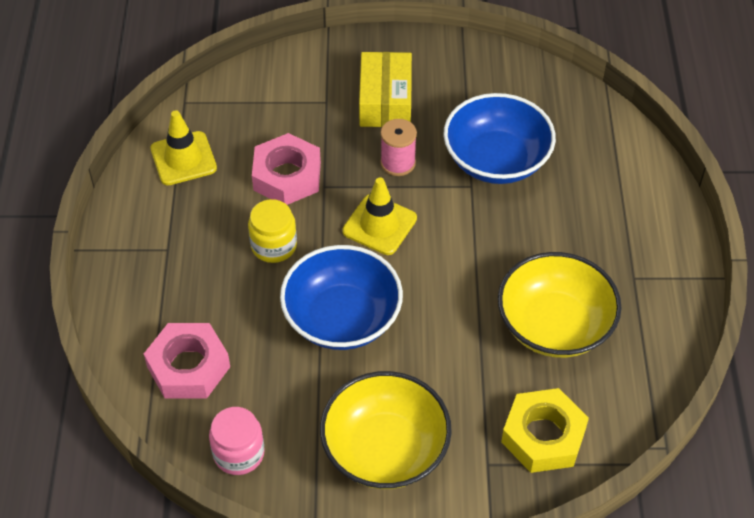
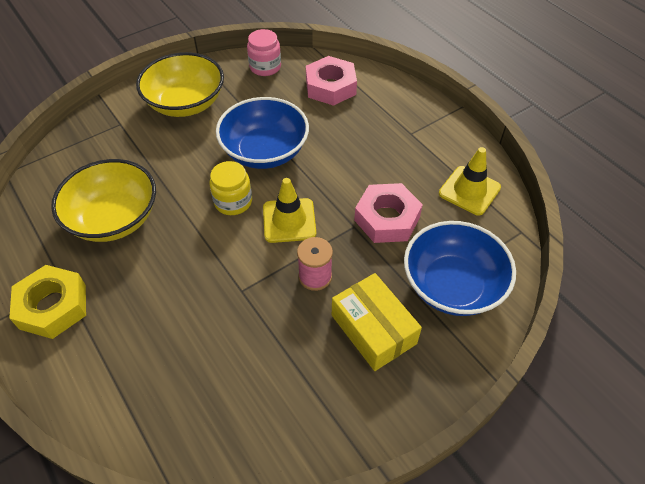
camera: 145 degrees right, 0 degrees up
yellow jar [248,199,297,263] -> yellow jar moved to [209,161,252,215]
blue bowl [443,93,556,184] -> blue bowl moved to [404,221,516,316]
yellow nut [501,388,589,473] -> yellow nut moved to [9,265,86,339]

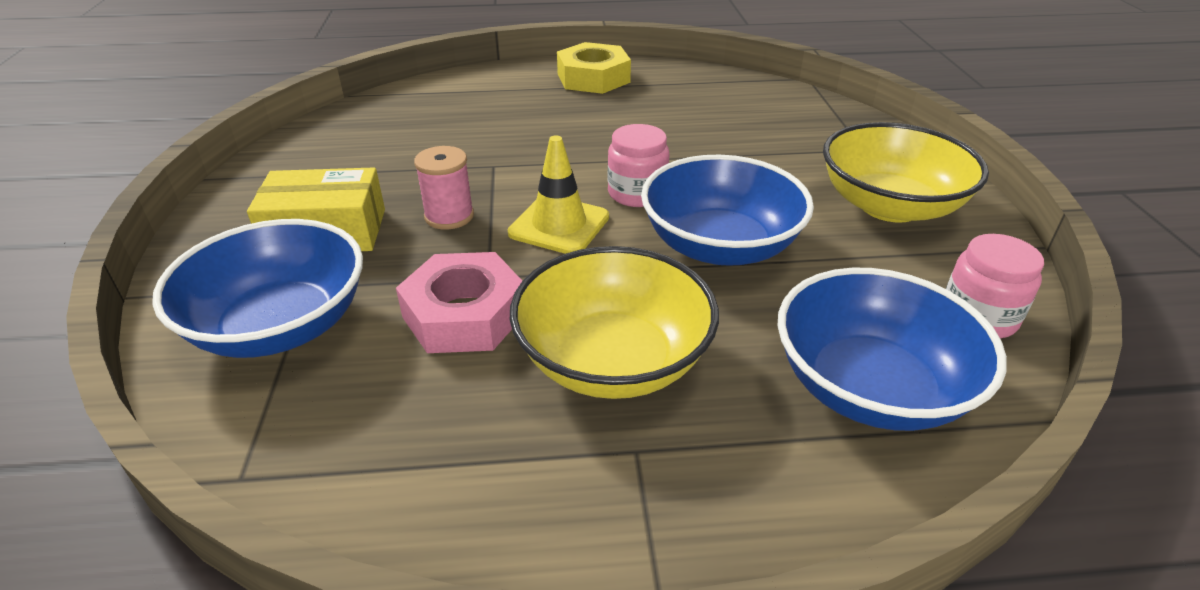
camera: 120 degrees right, 15 degrees down
yellow bowl [51,159,156,242] -> yellow bowl moved to [510,246,719,399]
yellow jar [209,161,252,215] -> pink jar [608,124,669,207]
pink nut [306,56,357,106] -> blue bowl [778,268,1007,431]
yellow traffic cone [439,147,501,216] -> none

